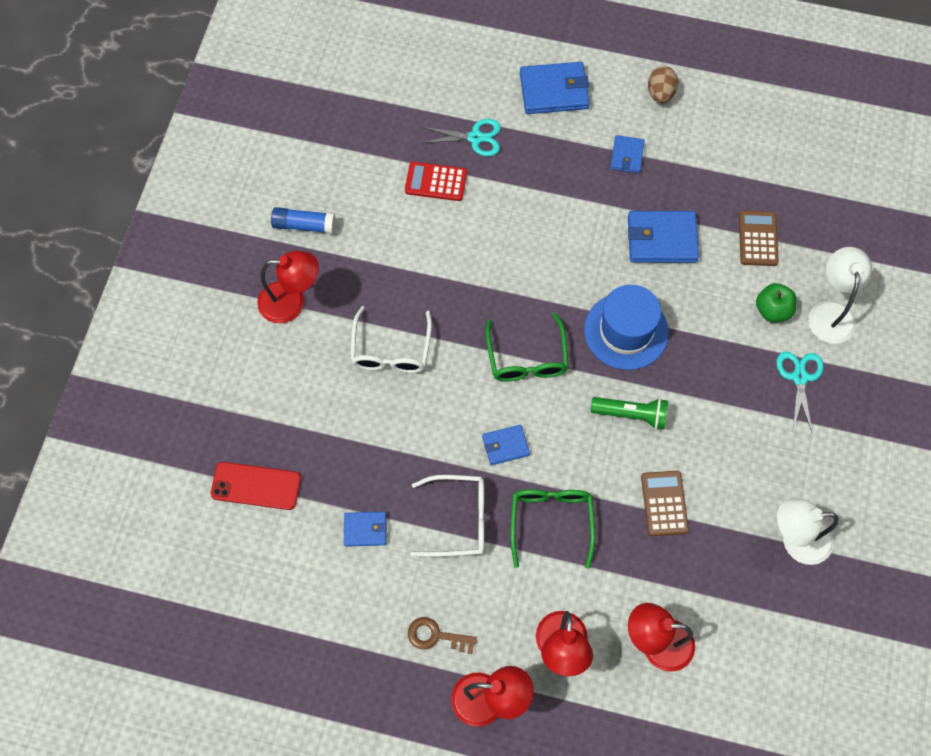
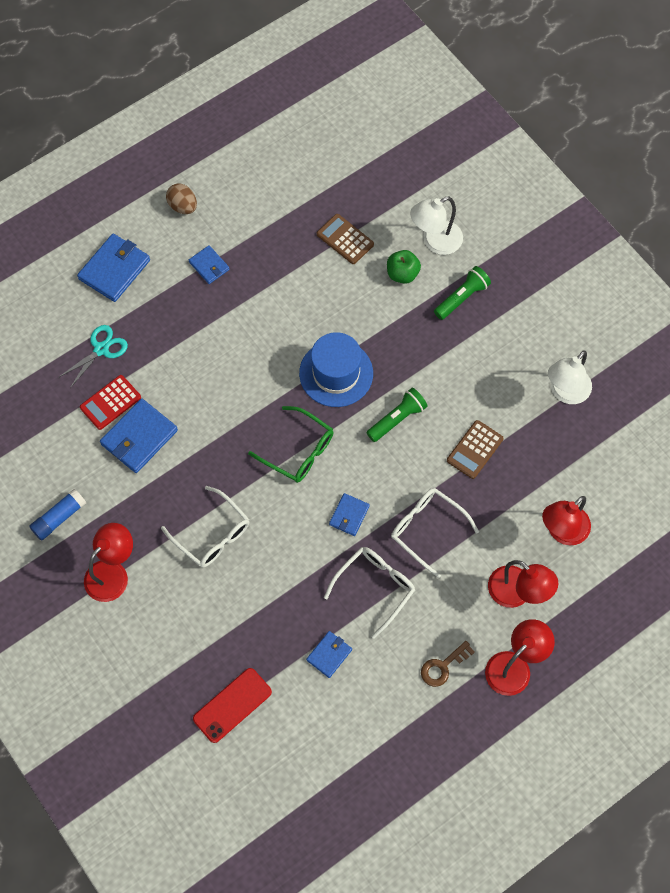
camera: 50 degrees left, 0 degrees up
green glasses [510,489,595,569] -> white glasses [391,488,479,578]
blue wallet [628,211,699,263] -> blue wallet moved to [100,398,178,473]
brown calculator [641,471,689,536] -> brown calculator turned 90 degrees counterclockwise [447,420,504,479]
turquoise scissors [776,352,823,434] -> green flashlight [434,266,491,320]
white lamp [808,247,872,344] -> white lamp turned 75 degrees counterclockwise [410,197,463,255]

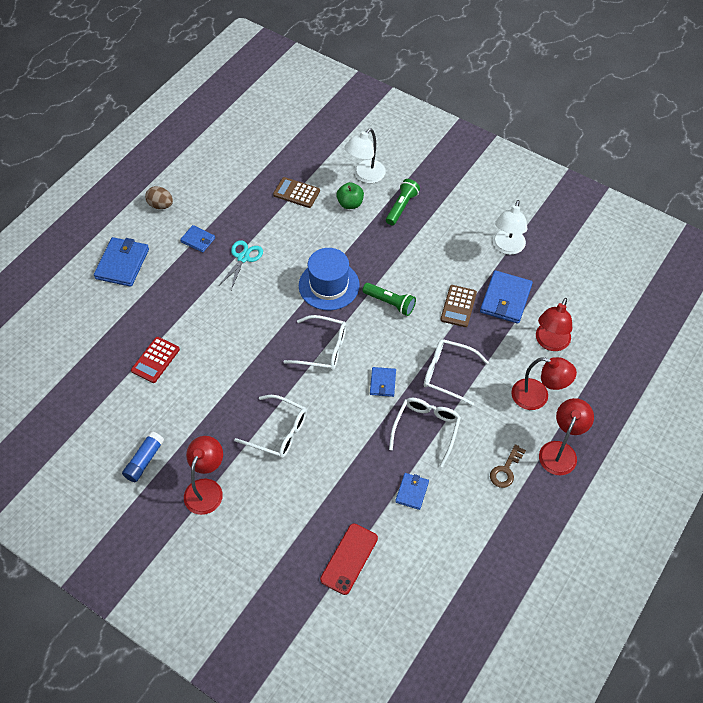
camera: 20 degrees left, 10 degrees down
turquoise scissors [58,325,128,388] -> turquoise scissors moved to [219,240,263,290]
blue wallet [100,398,178,473] -> blue wallet moved to [480,270,533,324]
green glasses [248,406,333,483] -> white glasses [284,315,346,371]
green flashlight [366,388,428,442] -> green flashlight turned 90 degrees clockwise [362,283,416,316]

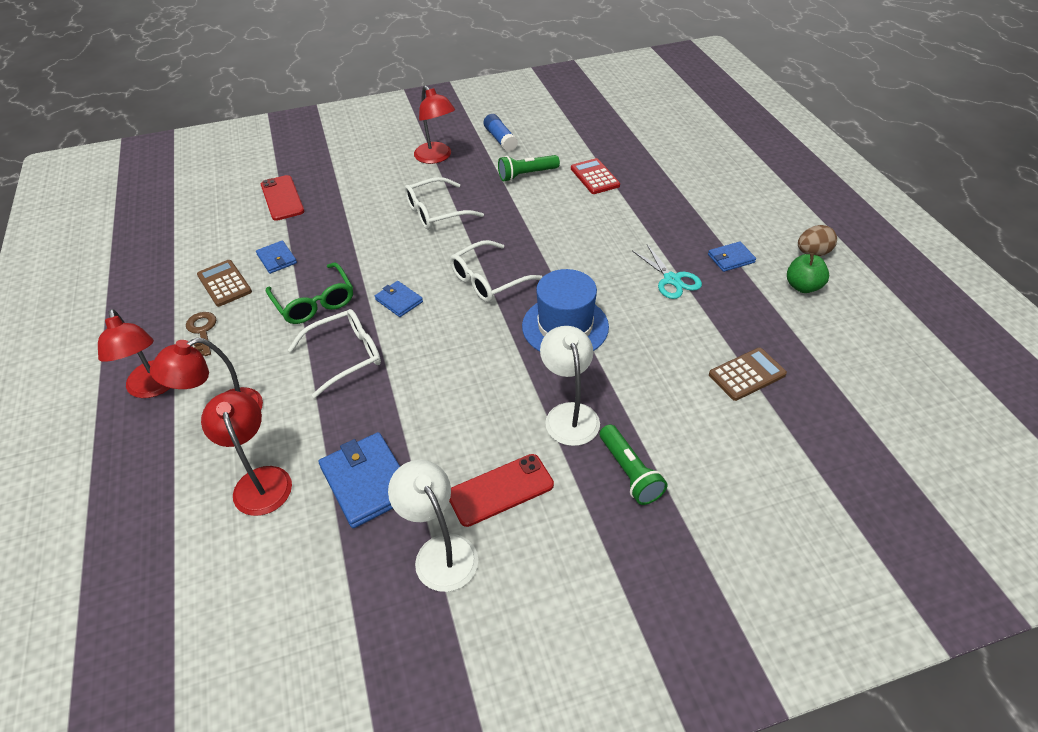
camera: 130 degrees right, 10 degrees down
blue wallet [94,237,149,287] -> none
green apple [336,182,364,209] -> green apple moved to [787,253,829,293]
white lamp [344,128,386,183] -> white lamp moved to [540,326,600,446]
green flashlight [362,283,416,316] -> green flashlight moved to [498,155,560,182]
white glasses [389,398,461,467] -> green glasses [266,262,353,324]
brown calculator [440,285,477,327] -> brown calculator moved to [197,260,252,307]
none -> red phone [449,454,554,527]

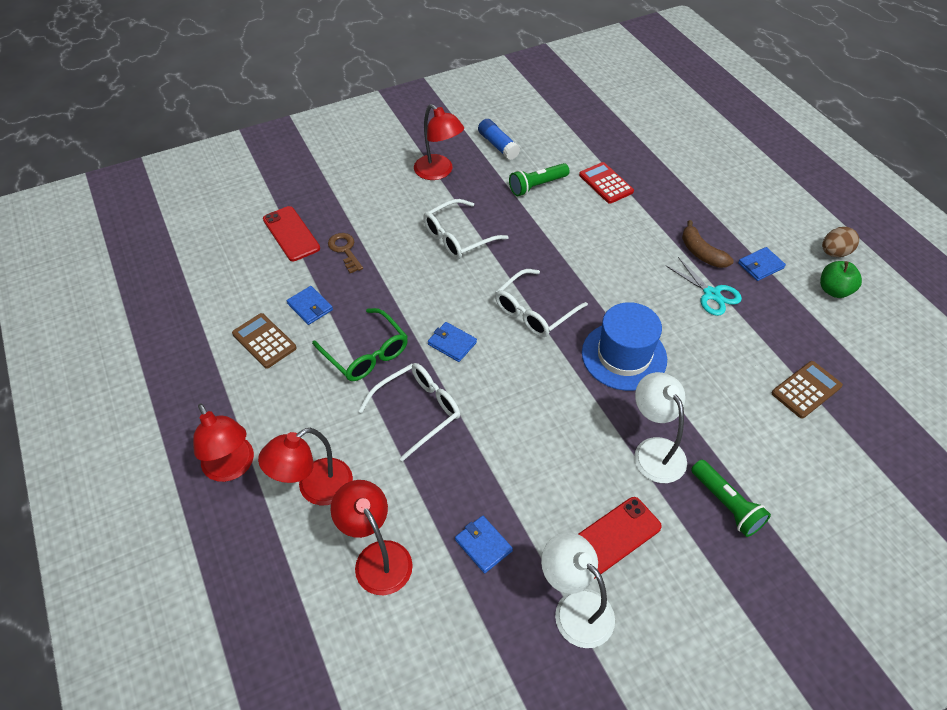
camera: 10 degrees left, 5 degrees up
brown key [186,312,216,356] -> brown key moved to [328,233,363,273]
blue wallet [319,432,400,528] -> blue wallet [455,516,513,573], size x0.57
none -> brown banana [682,220,734,268]

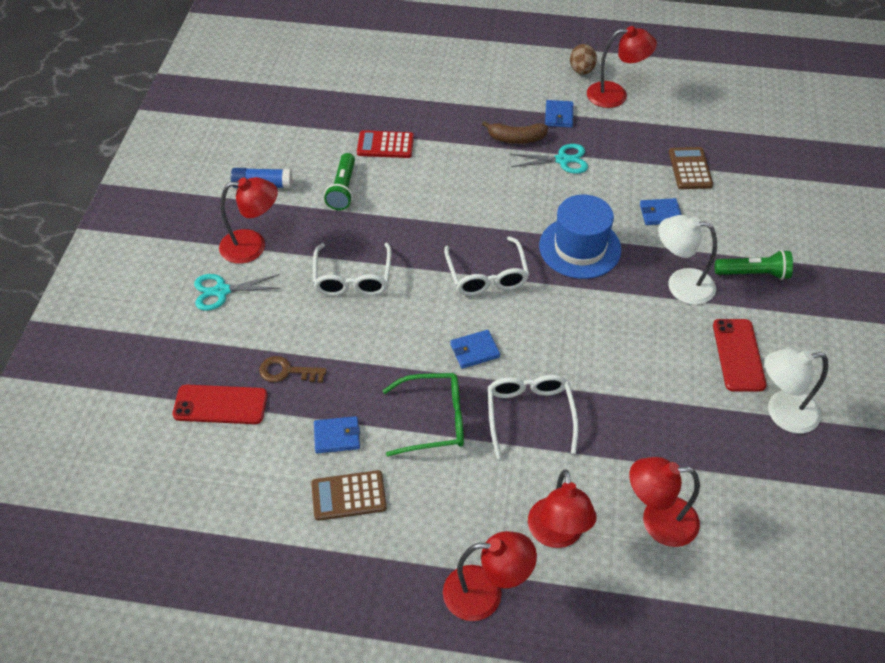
camera: 55 degrees left, 0 degrees up
blue wallet [455,516,513,573] -> blue wallet moved to [640,198,682,225]
green apple [820,261,862,298] -> red lamp [587,26,657,108]
none -> turquoise scissors [194,274,281,311]

